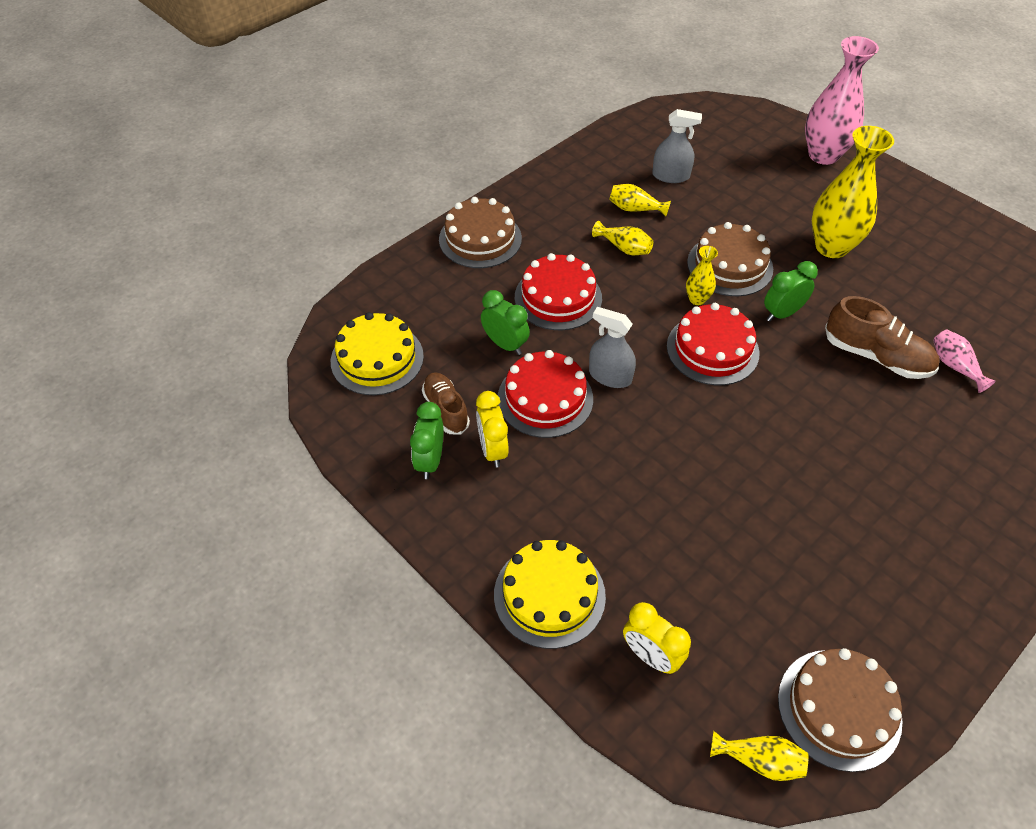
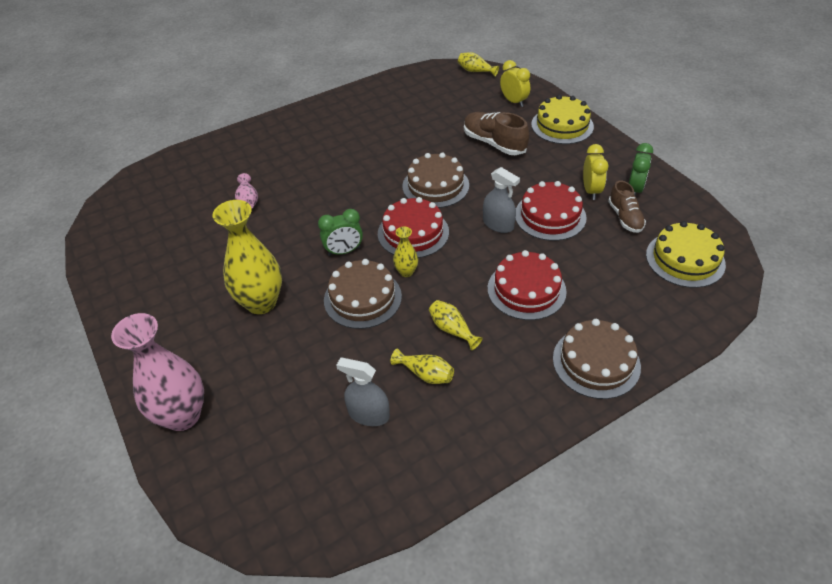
camera: 165 degrees left, 5 degrees down
green clock [481,290,530,355] -> none
brown cake [778,648,902,772] -> brown cake moved to [402,152,469,208]
brown shoe [825,296,939,379] -> brown shoe moved to [464,112,529,155]

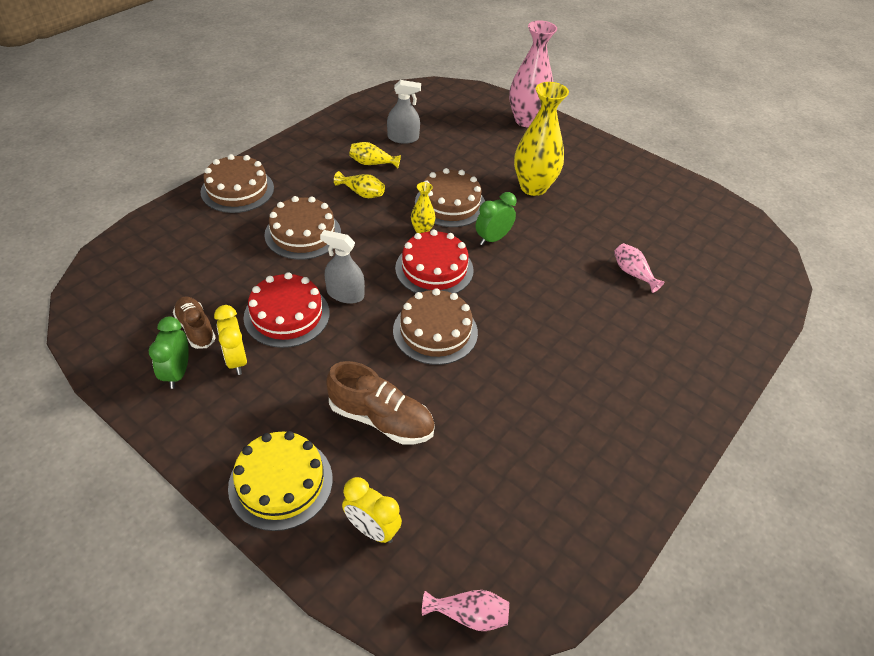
camera: 155 degrees right, 0 degrees up
yellow vase [458,52,499,77] -> pink vase [422,590,509,631]
red cake [488,250,567,320] -> brown cake [264,196,341,260]
yellow cake [646,221,726,288] -> none

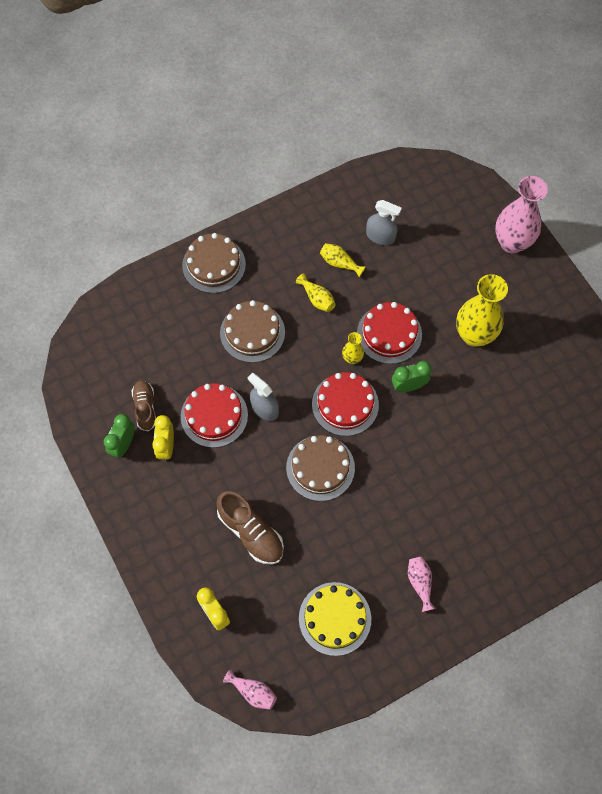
camera: 25 degrees right, 20 degrees up
yellow cake [228,431,333,531] -> yellow cake moved to [299,582,371,656]
brown cake [415,168,485,227] -> red cake [357,302,422,364]
pink vase [614,243,664,293] -> pink vase moved to [408,557,436,612]

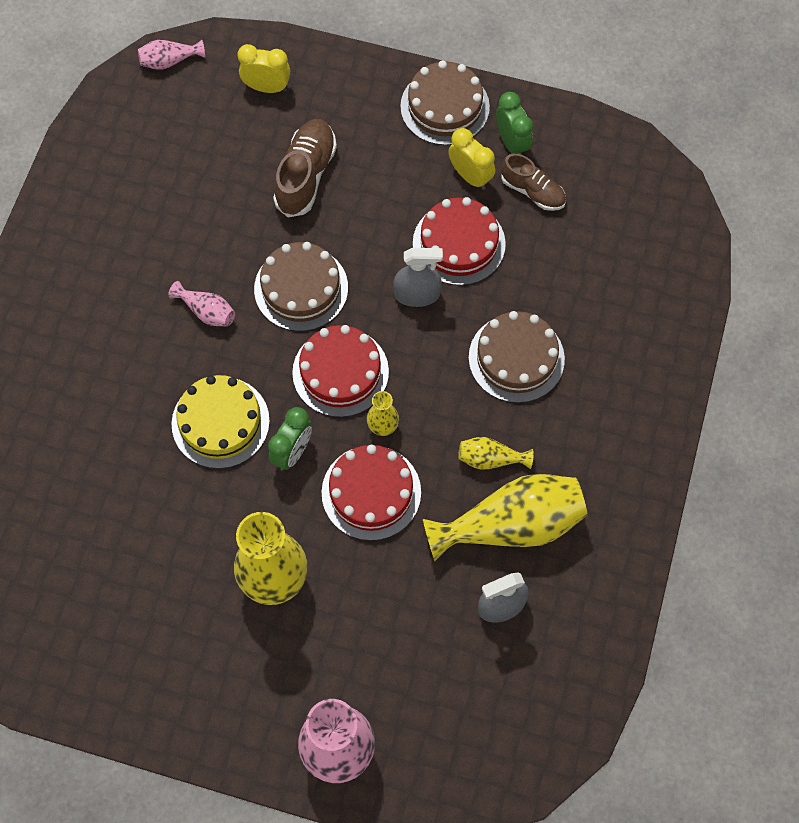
camera: 135 degrees right, 0 degrees up
brown cake [182,233,246,293] -> brown cake moved to [400,60,490,145]
brown shoe [216,491,284,565] -> brown shoe turned 105 degrees clockwise [273,119,337,217]
yellow cake [299,582,371,656] -> yellow cake moved to [171,375,270,469]
yellow vase [320,243,366,277] -> yellow vase [423,474,588,561], size x2.13
pink vase [408,557,436,612] -> pink vase moved to [168,281,235,327]

